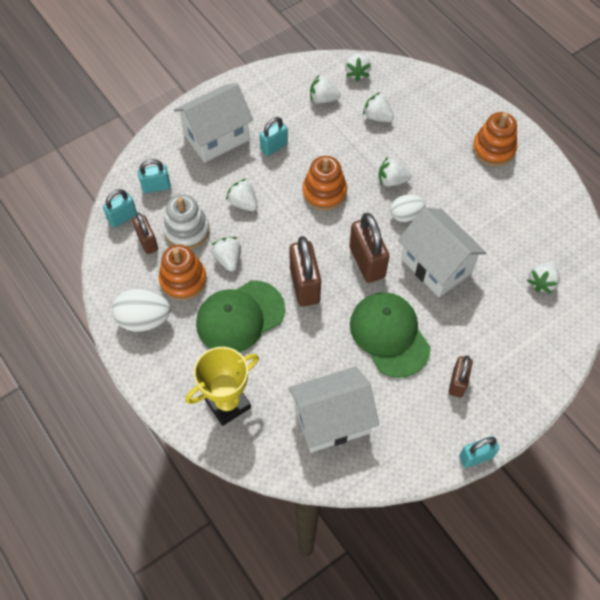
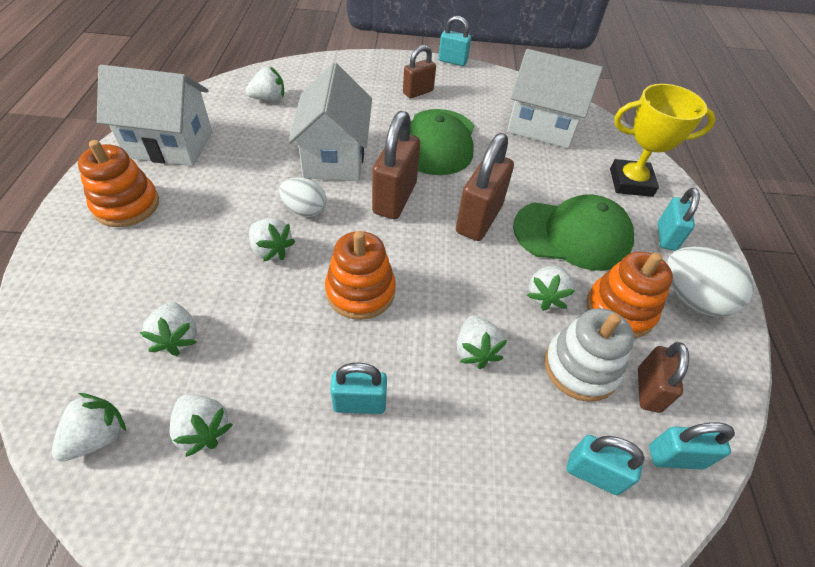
camera: 145 degrees left, 10 degrees down
white house [174,83,254,163] -> white house moved to [97,65,213,166]
none -> turquoise padlock [658,188,700,251]

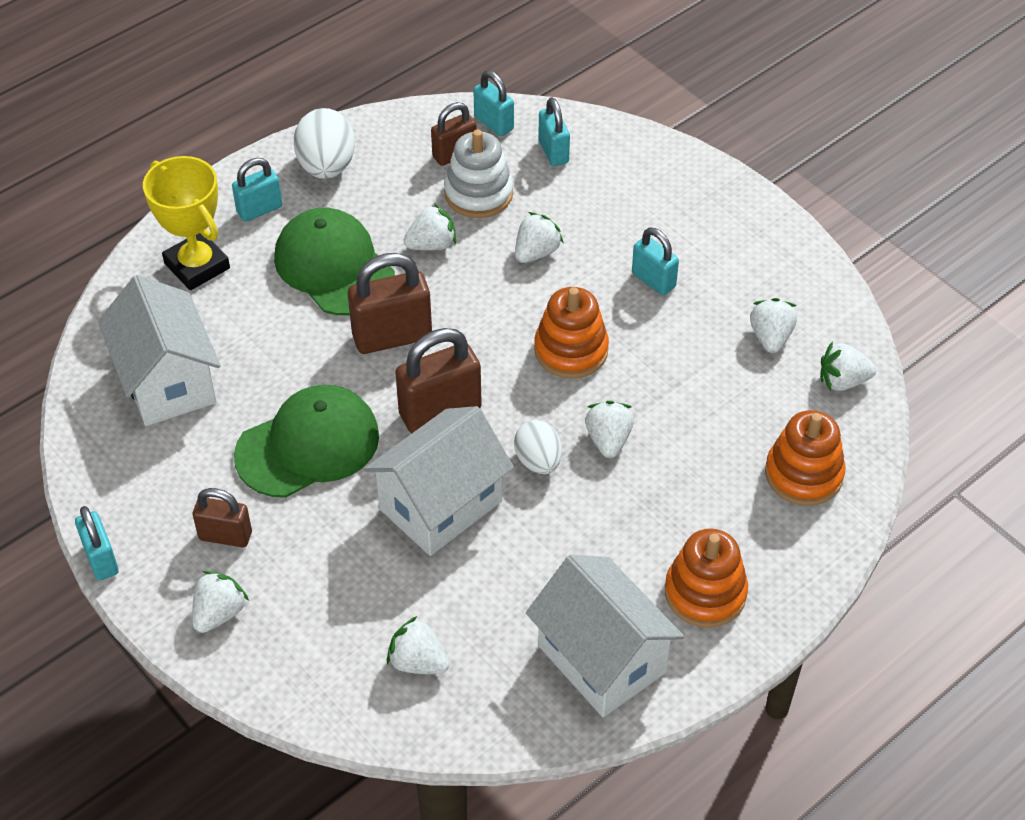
camera: 130 degrees left, 0 degrees up
white strawberry [140,302,197,356] -> white strawberry moved to [192,571,249,633]
orange stacking toy [587,252,673,338] -> orange stacking toy moved to [765,410,845,506]

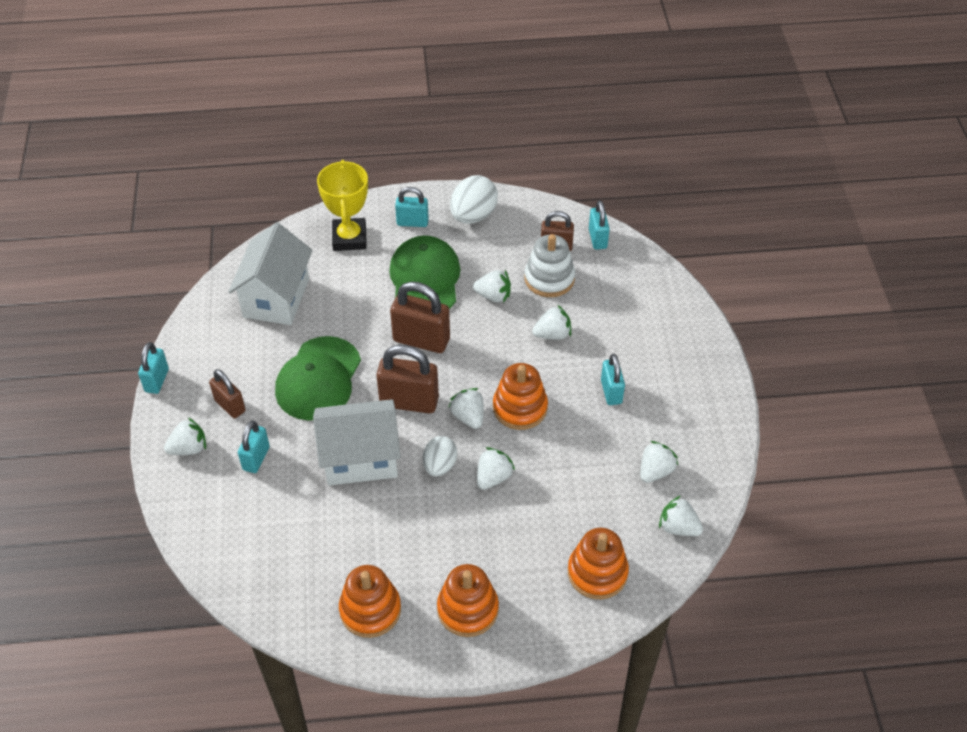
camera: 35 degrees right, 0 degrees up
green cap [234,385,379,498] -> green cap turned 105 degrees clockwise [275,336,361,420]
white strawberry [387,616,450,674] -> white strawberry moved to [448,388,484,429]
white house [526,555,684,717] -> orange stacking toy [339,565,401,638]
turquoise padlock [538,97,570,166] -> turquoise padlock moved to [238,421,270,473]

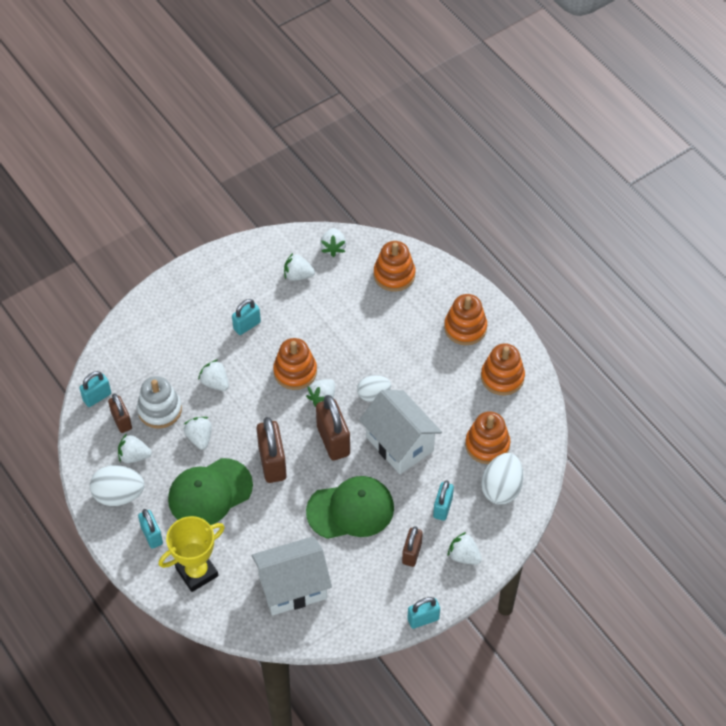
camera: 120 degrees left, 5 degrees up
turquoise padlock [238,421,270,473] -> turquoise padlock turned 60 degrees counterclockwise [433,480,454,521]
white strawberry [477,447,515,490] -> white strawberry moved to [118,433,152,463]
none -> orange stacking toy [465,411,510,464]
none -> white egg [481,453,524,505]

